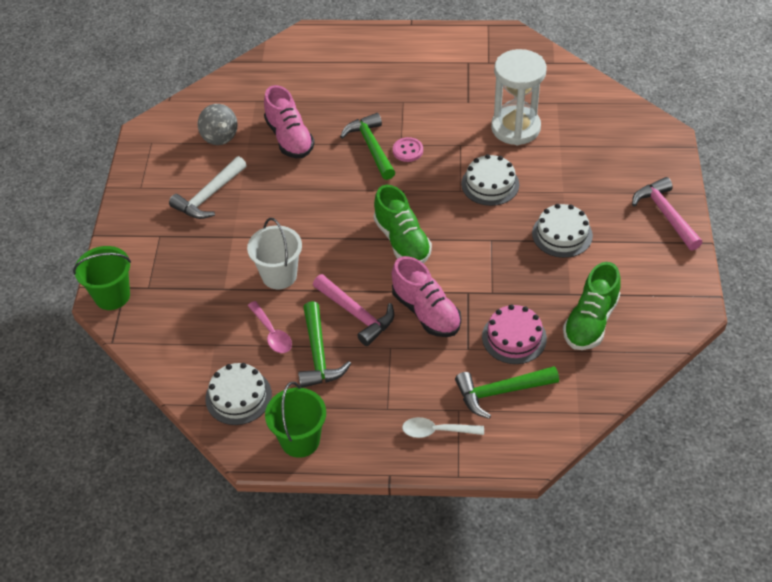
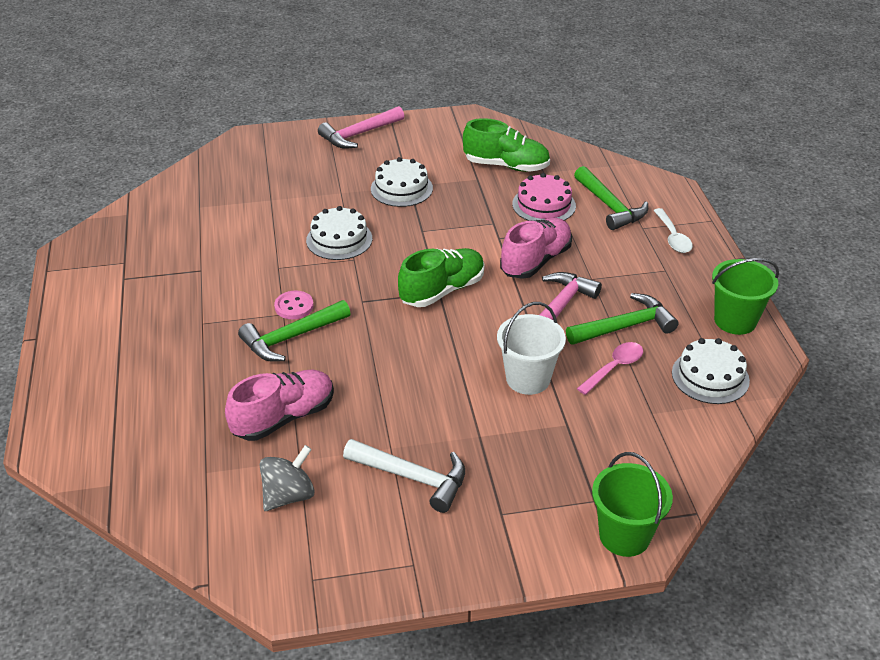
camera: 105 degrees left, 10 degrees down
white hourglass [491,49,547,145] -> none

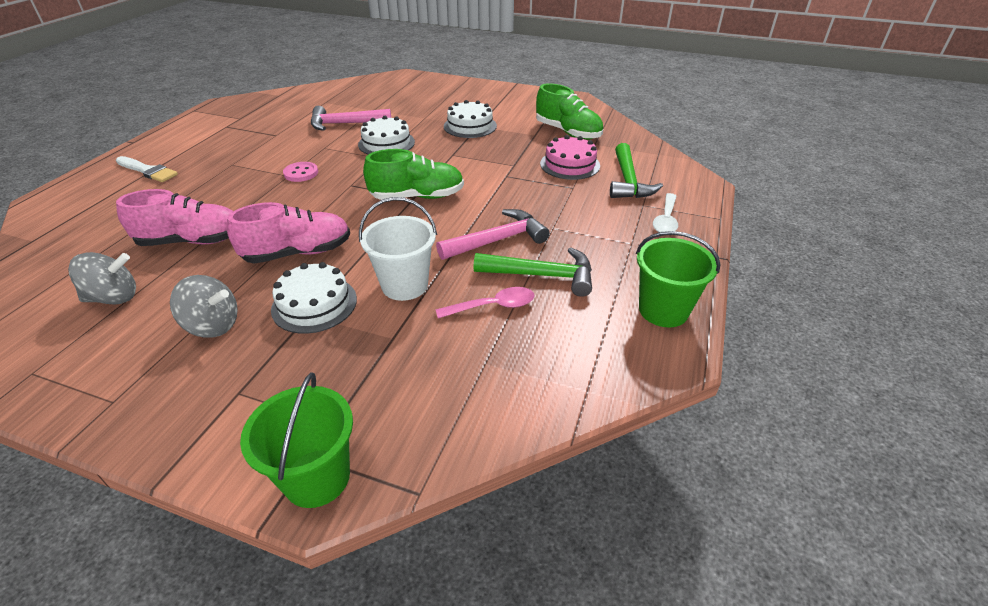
camera: 30 degrees right, 0 degrees up
green hammer [238,300,351,362] -> none
pink hammer [318,106,404,149] -> pink hammer moved to [311,106,391,131]
white hammer [343,439,465,513] -> grey spinning top [170,275,238,338]
pink shoe [500,218,572,279] -> pink shoe moved to [227,202,350,264]
white cake [672,338,750,404] -> white cake moved to [271,262,357,334]
none -> white brush [116,156,178,182]

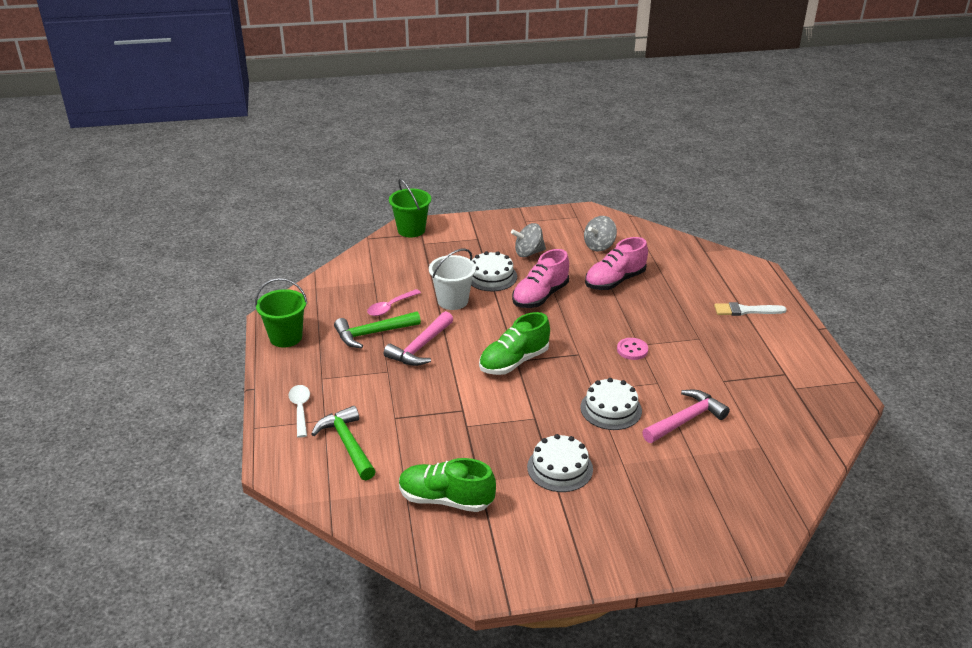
camera: 150 degrees right, 5 degrees down
pink cake [540,135,600,180] -> none

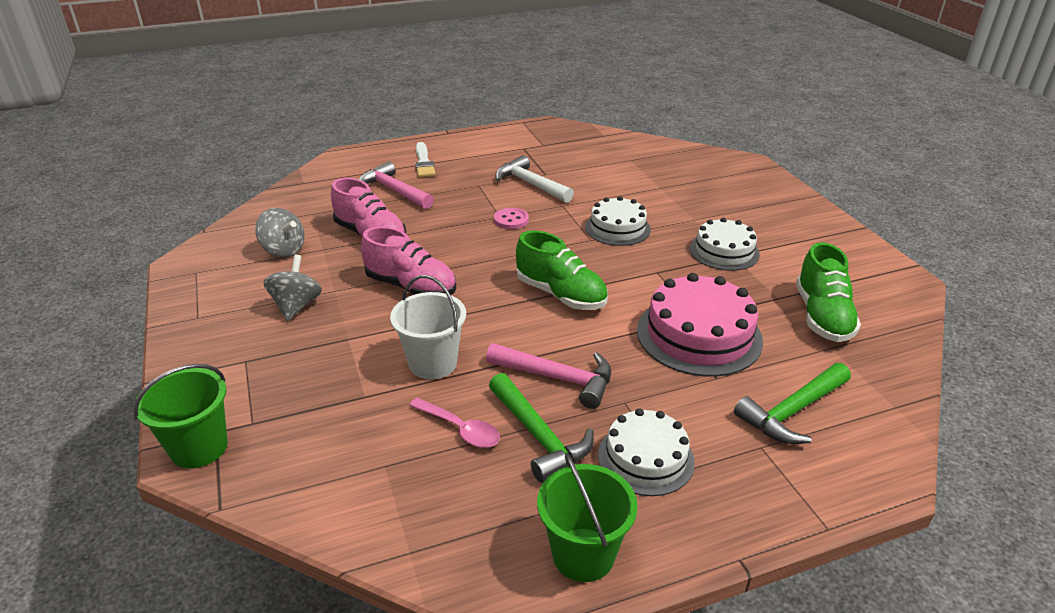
camera: 100 degrees left, 0 degrees up
white spoon [289,385,310,438] -> none
white cake [471,251,517,291] -> white cake moved to [598,409,695,496]
grey spinning top [511,223,546,257] -> grey spinning top turned 150 degrees counterclockwise [263,255,322,321]
pink hammer [642,390,730,443] -> pink hammer moved to [359,161,434,209]
none -> white hammer [495,155,574,203]
none -> pink cake [637,273,763,377]

